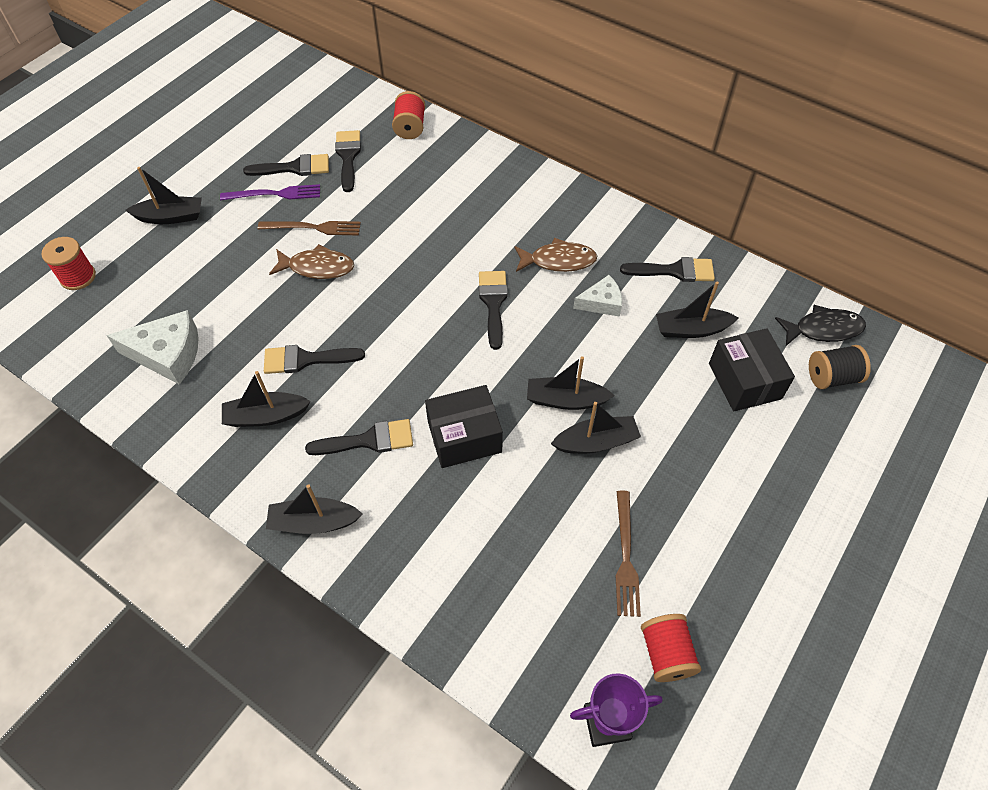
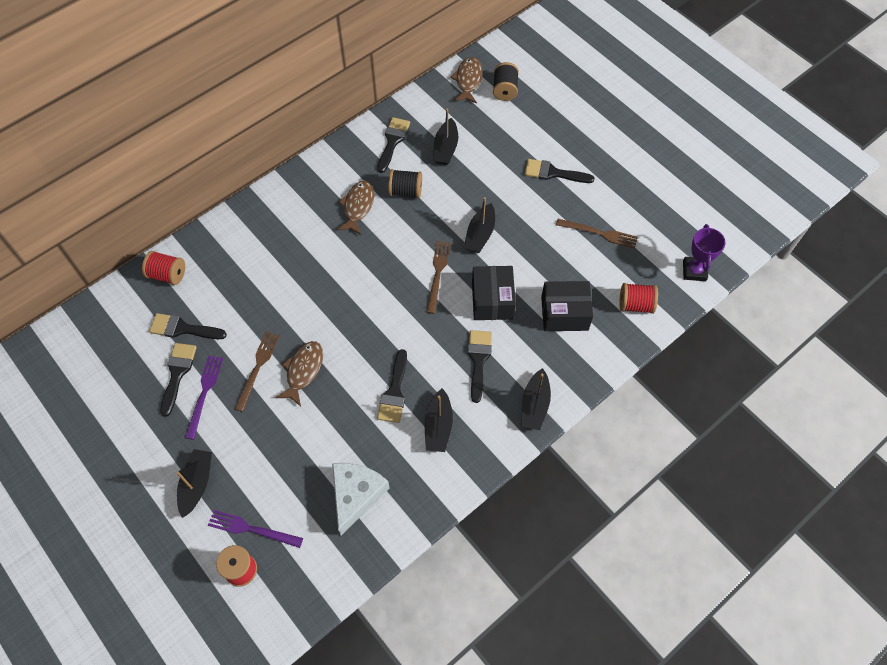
camera: 75 degrees left, 5 degrees up
black brush [479,271,508,350] -> black brush moved to [525,159,595,183]
black boat [551,402,641,454] -> none
white cheese [573,275,622,317] -> black spool [388,169,422,198]
red spool [641,614,701,682] -> red spool moved to [619,283,658,314]
black box [709,328,795,411] -> black box moved to [541,281,593,331]
black fish [775,305,866,346] -> brown fish [450,57,483,104]
none -> purple fork [208,510,303,548]
none -> brown fork [426,241,451,314]

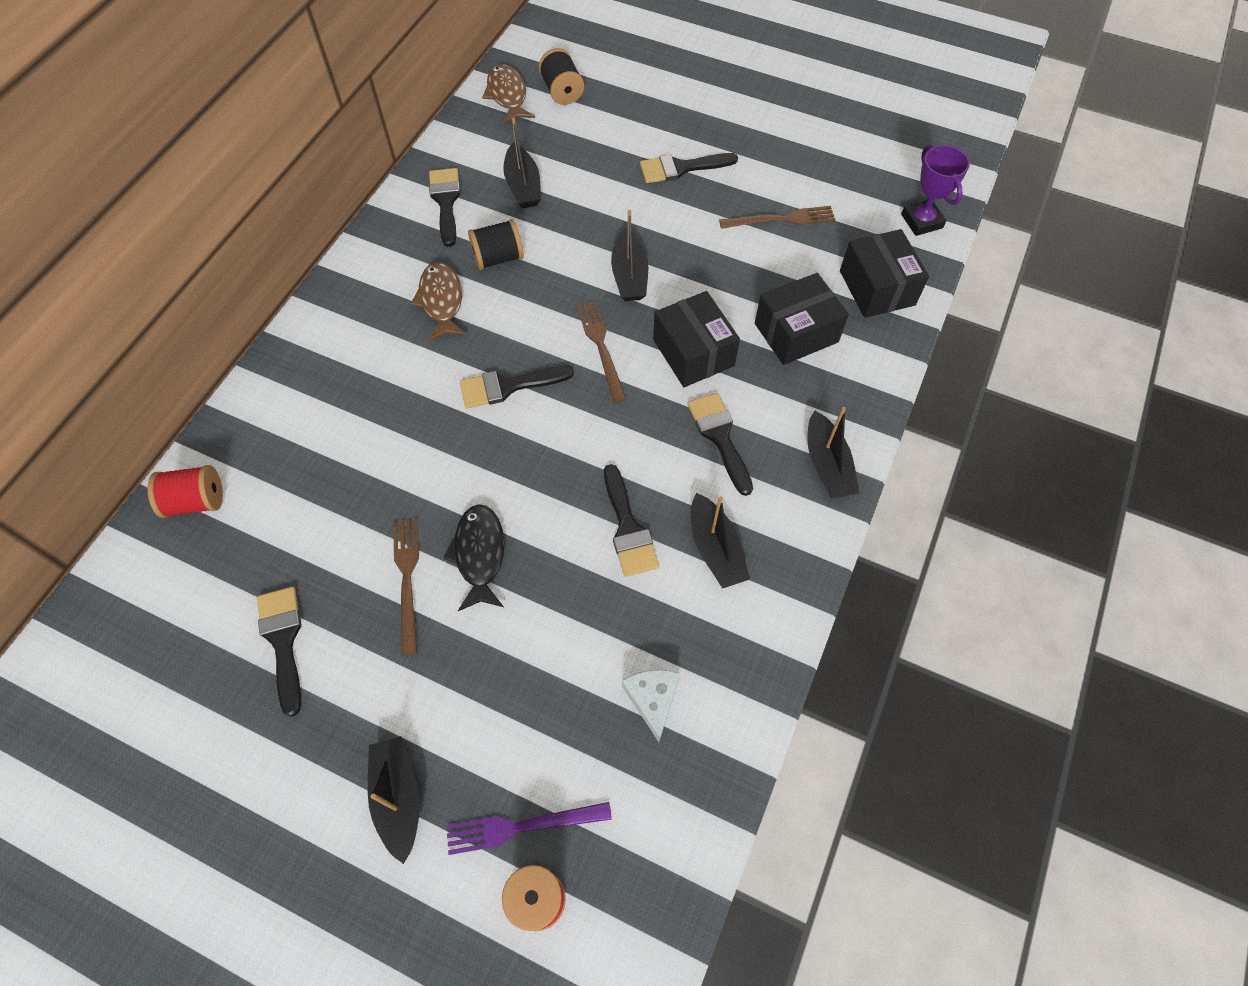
camera: 25 degrees left, 0 degrees up
black brush [149,313,227,339] -> black brush moved to [460,366,574,408]
purple fork [185,356,223,440] -> none
brown fish [275,341,323,407] -> black fish [443,504,504,611]
white cheese [332,463,390,535] -> white cheese [622,669,680,742], size x0.61
red spool [619,283,658,314] -> black box [840,229,929,318]

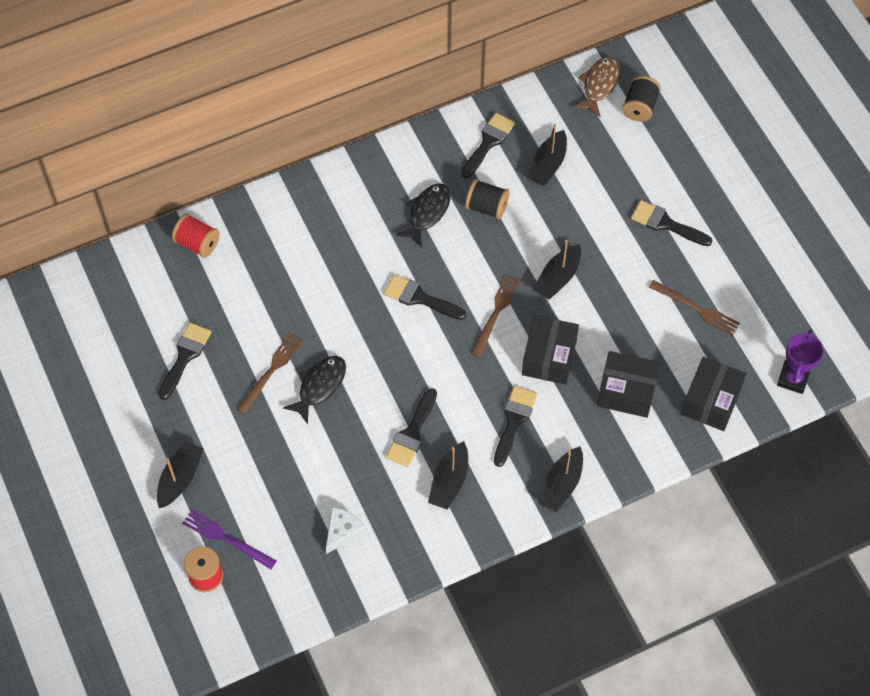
camera: 40 degrees right, 0 degrees up
brown fish [411,262,467,342] -> black fish [396,183,450,247]

